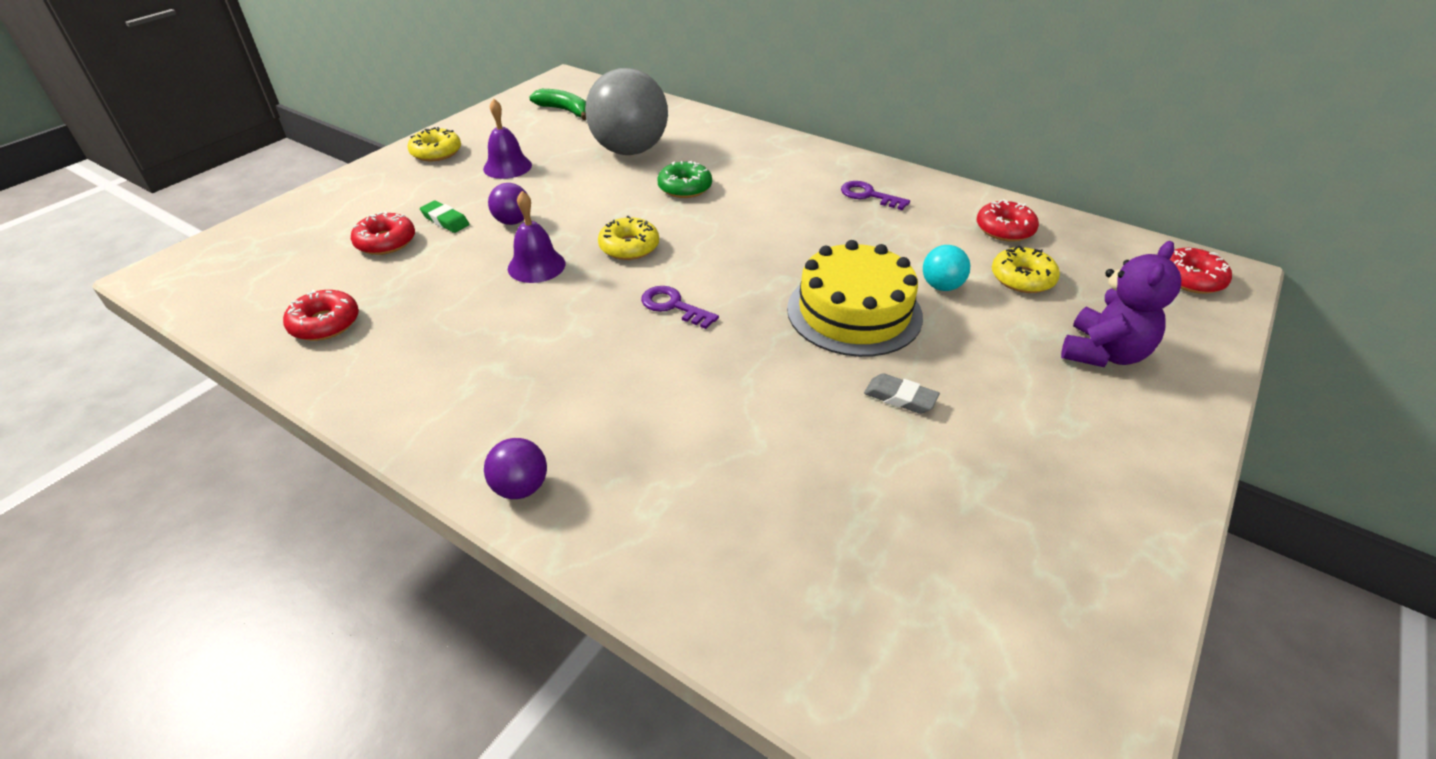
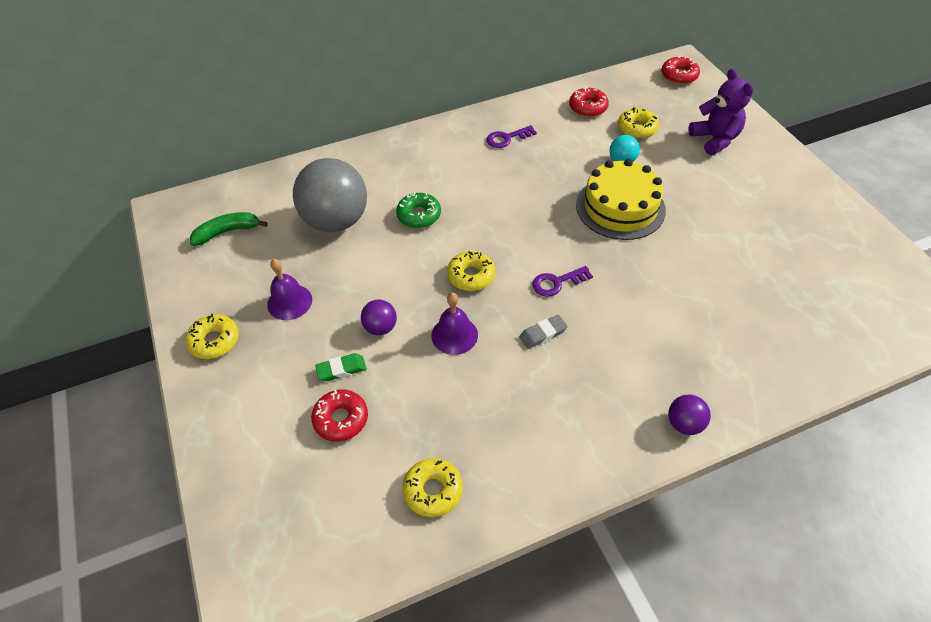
camera: 55 degrees left, 10 degrees up
red donut [283,290,359,341] -> yellow donut [402,458,463,517]
grey eraser [864,373,940,414] -> grey eraser moved to [519,315,568,349]

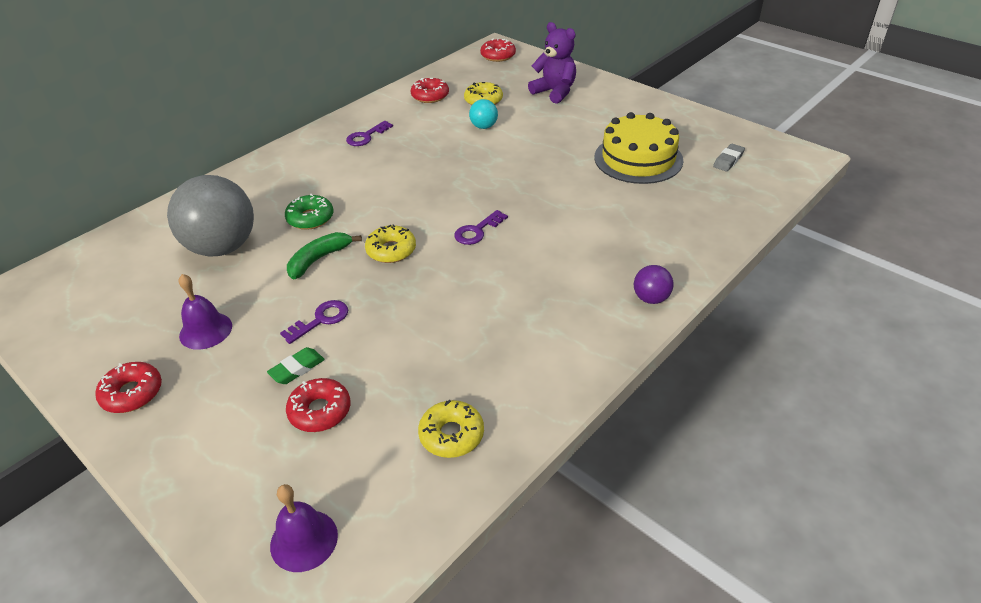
camera: 25 degrees left, 10 degrees down
yellow donut [185,314,239,359] -> red donut [95,362,162,413]
green banana [190,212,268,246] -> green banana moved to [287,232,362,280]
purple ball [361,299,397,335] -> purple key [280,300,348,344]
purple bell [431,293,478,355] -> purple bell moved to [270,484,338,572]
grey eraser [519,315,568,349] -> grey eraser moved to [713,144,745,172]
yellow cake [576,159,666,240] -> yellow cake moved to [594,112,683,184]

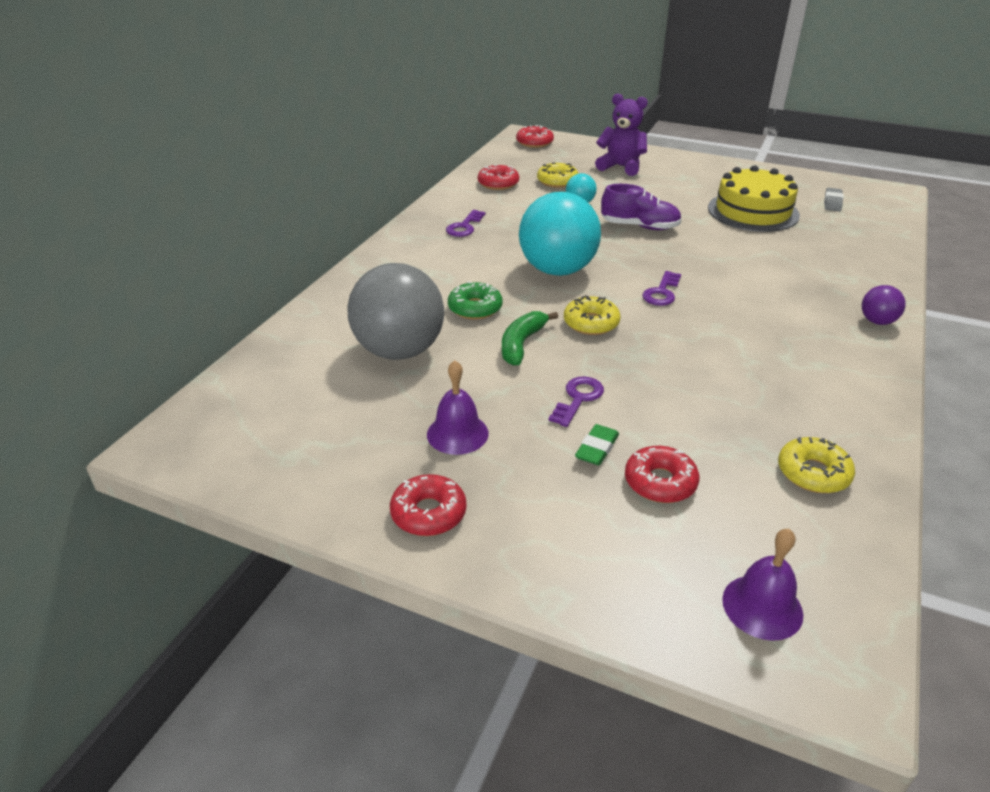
camera: 20 degrees left, 5 degrees down
none -> turquoise ball [519,192,601,276]
none -> purple shoe [601,184,682,230]

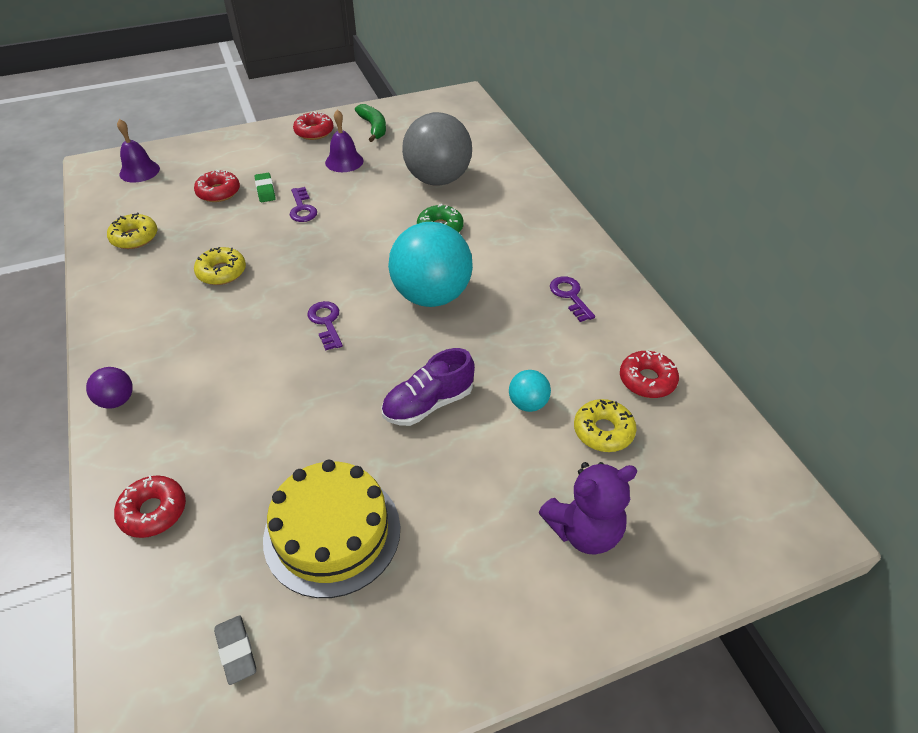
camera: 135 degrees right, 10 degrees up
green banana [502,311,558,366] -> green banana moved to [355,104,386,142]
red donut [516,125,554,148] -> red donut moved to [114,475,186,538]
yellow donut [564,295,621,335] -> yellow donut moved to [194,247,246,285]

